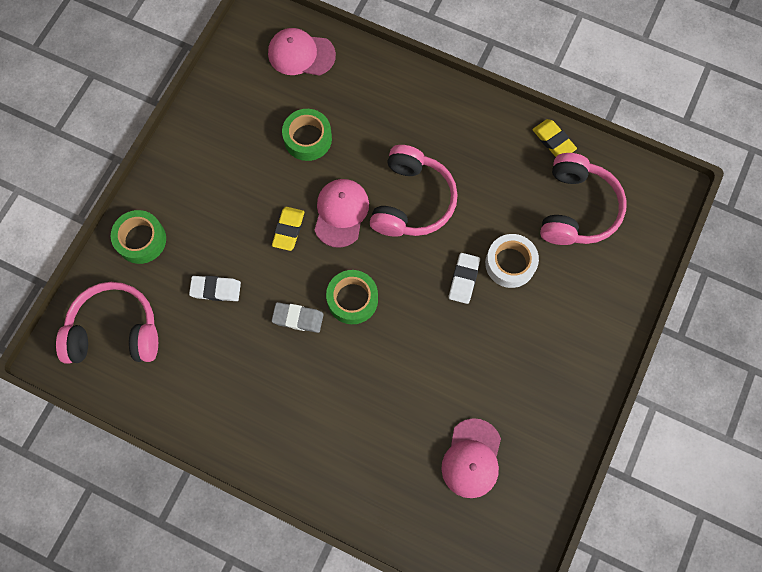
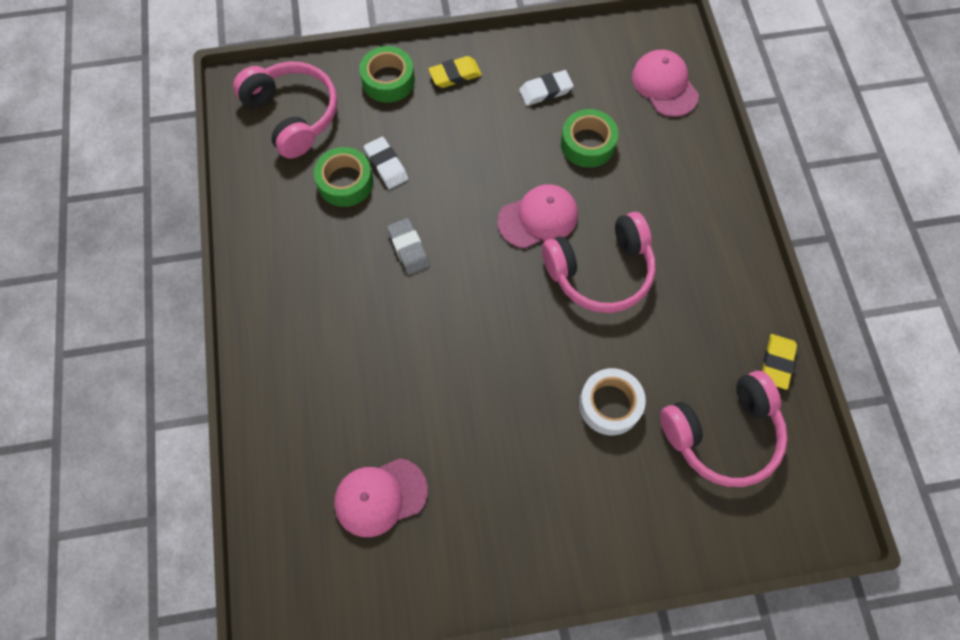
camera: 55 degrees right, 5 degrees down
yellow eraser [272,207,304,251] -> yellow eraser moved to [428,56,482,88]
green tape [326,270,378,324] -> green tape moved to [314,147,373,207]
white eraser [449,253,480,304] -> white eraser moved to [519,70,574,106]

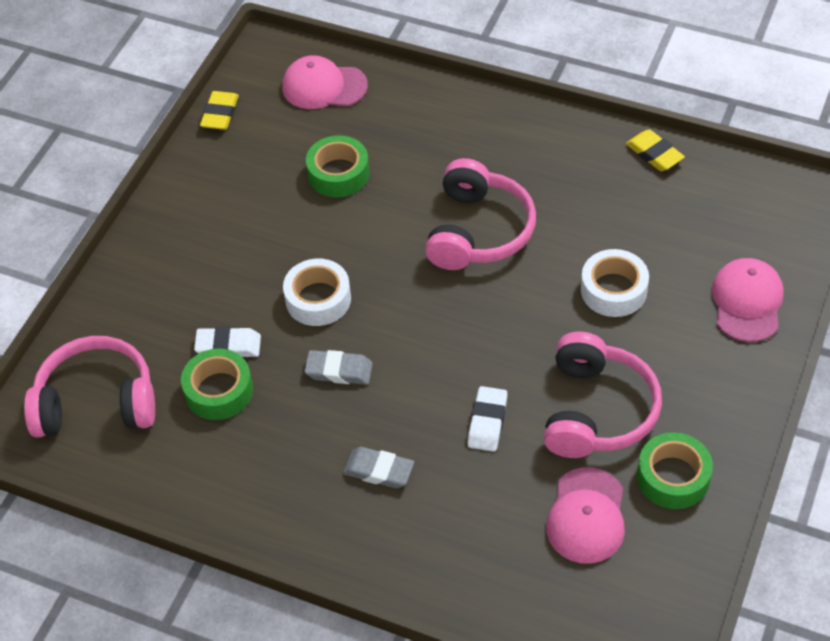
camera: 55 degrees left, 15 degrees down
green tape [359,46,415,103] -> green tape moved to [637,432,713,509]
yellow eraser [428,56,482,88] -> yellow eraser moved to [200,91,239,130]
pink cap [498,184,578,248] -> pink cap moved to [712,258,784,342]
white eraser [519,70,574,106] -> white eraser moved to [467,386,507,452]
pink headphones [660,371,788,487] -> pink headphones moved to [544,332,662,458]
none -> white tape [283,259,351,326]
none -> grey eraser [343,447,414,488]

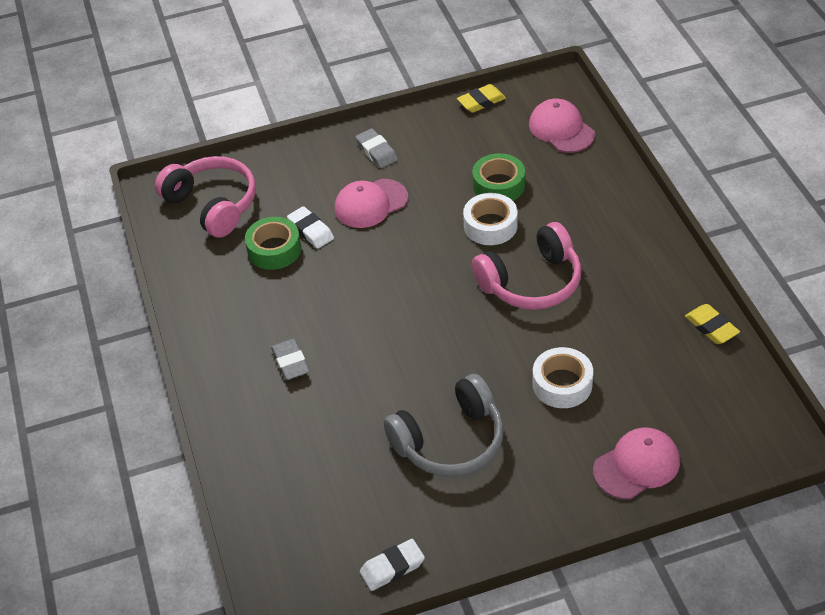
camera: 50 degrees right, 5 degrees down
white tape [283,259,351,326] -> white tape moved to [463,193,518,245]
grey eraser [305,350,373,385] -> grey eraser moved to [356,128,398,168]
white eraser [467,386,507,452] -> white eraser moved to [360,539,425,591]
pink headphones [544,332,662,458] -> grey headphones [384,374,504,477]
pink cap [546,467,625,564] -> pink cap moved to [334,179,408,228]
yellow eraser [626,129,685,171] -> yellow eraser turned 45 degrees counterclockwise [685,304,740,344]
green tape [637,432,713,509] -> none

